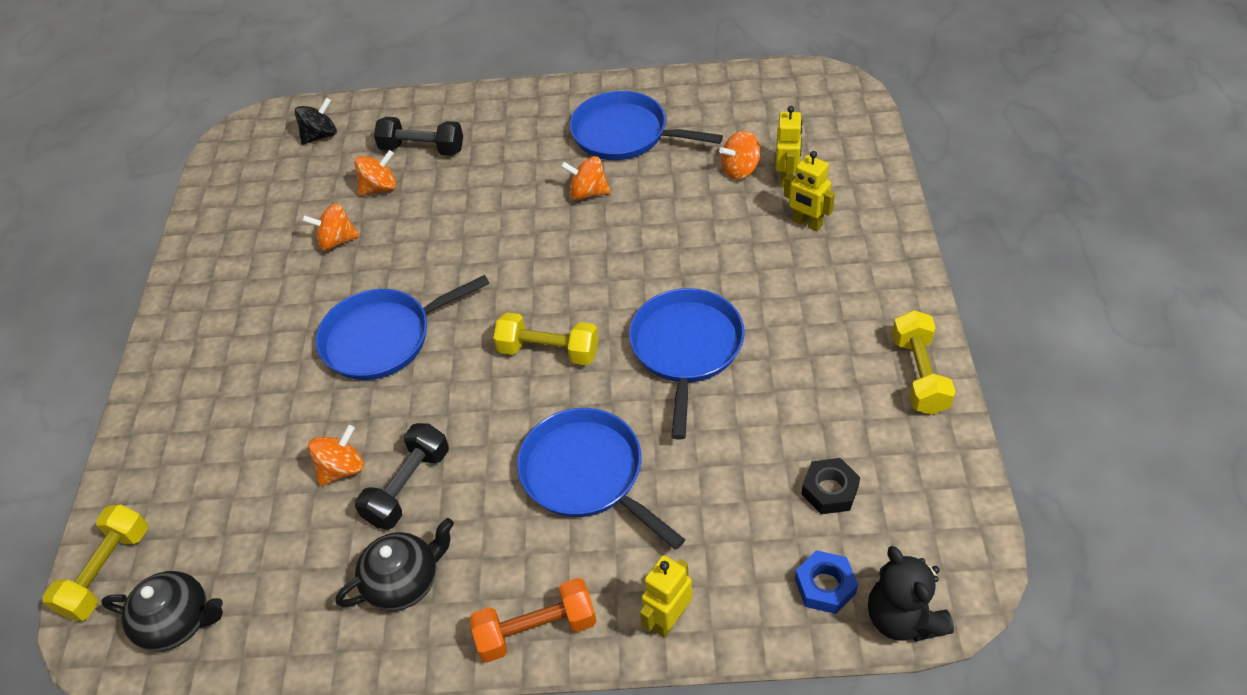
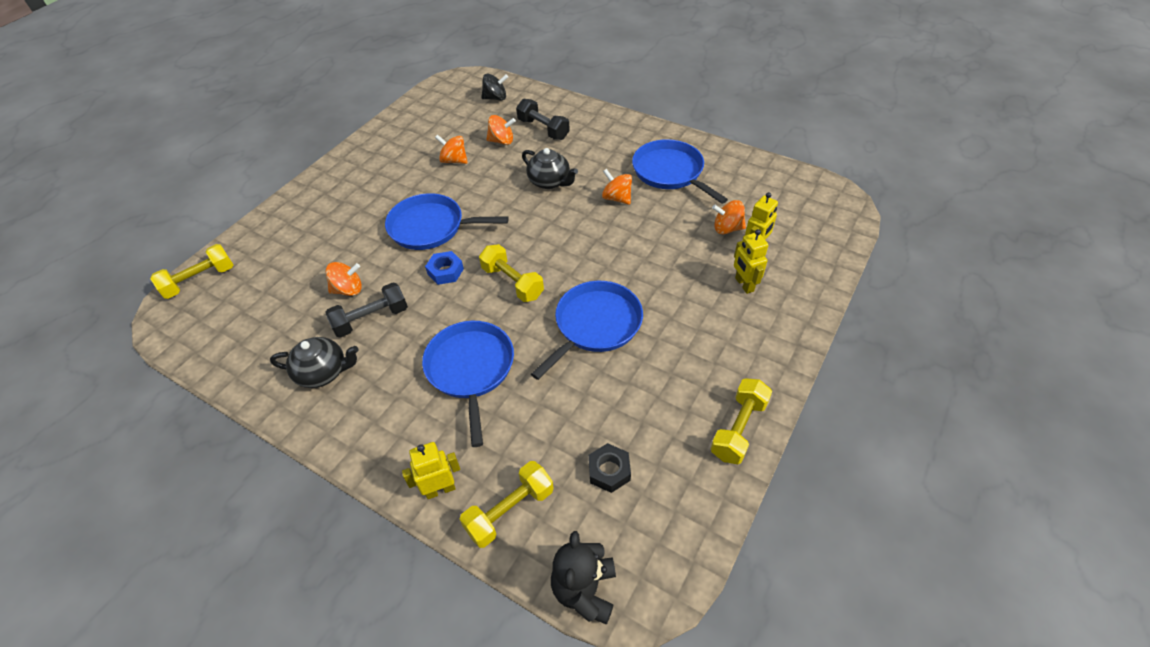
camera: 30 degrees right, 0 degrees up
black teapot [101,571,223,651] -> black teapot moved to [522,148,578,189]
orange dumbbell [469,578,597,662] -> none
blue nut [795,550,858,614] -> blue nut moved to [425,251,464,285]
none -> yellow dumbbell [460,461,553,548]

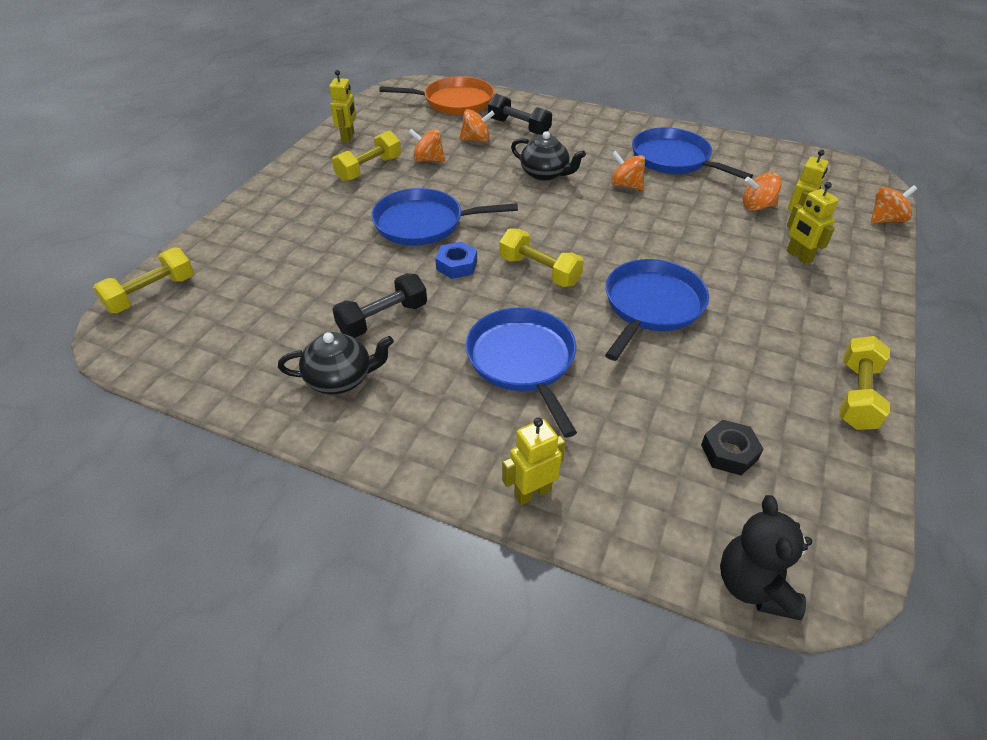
camera: 10 degrees left, 5 degrees down
orange spinning top [325,262,362,296] -> orange spinning top moved to [871,185,917,223]
yellow dumbbell [460,461,553,548] -> yellow dumbbell moved to [332,131,401,182]
black spinning top [481,73,508,100] -> orange pan [379,76,495,115]
none -> yellow robot [329,70,356,143]

